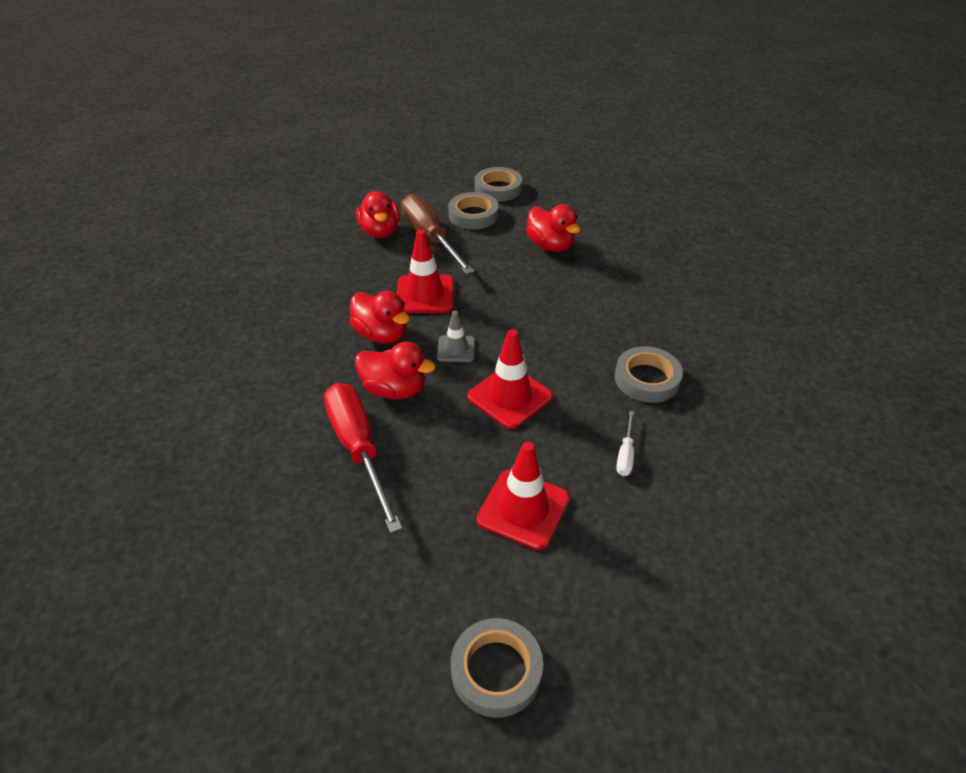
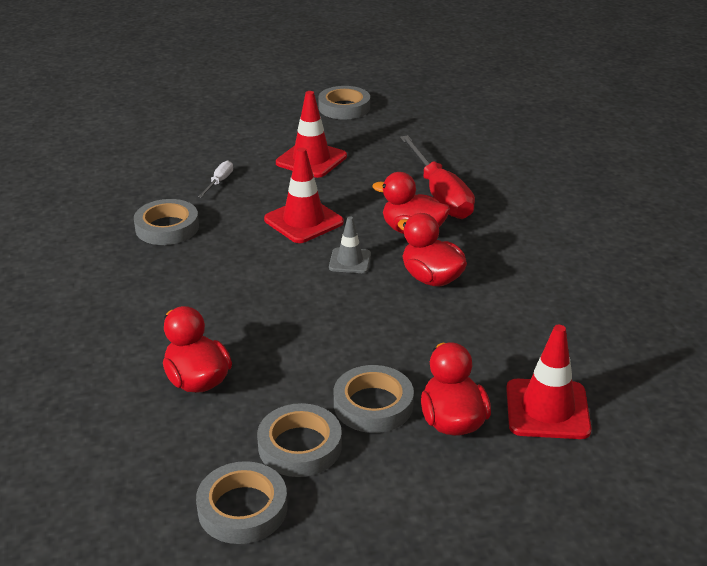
camera: 175 degrees left, 10 degrees down
red traffic cone [397,230,454,313] -> red traffic cone moved to [506,325,592,439]
brown screwdriver [401,194,475,275] -> grey tape [334,365,414,433]

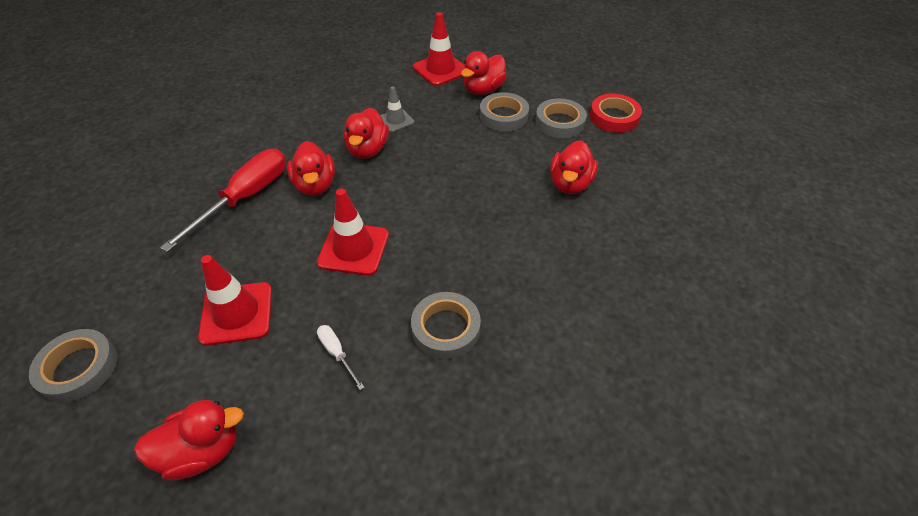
camera: 130 degrees left, 15 degrees up
grey tape [196,461,288,544] -> red tape [590,94,642,133]
white screwdriver [198,161,233,198] -> white screwdriver turned 75 degrees clockwise [317,325,364,390]
grey traffic cone [329,216,371,273] -> grey traffic cone moved to [380,86,414,132]
none -> red duck [134,400,244,480]

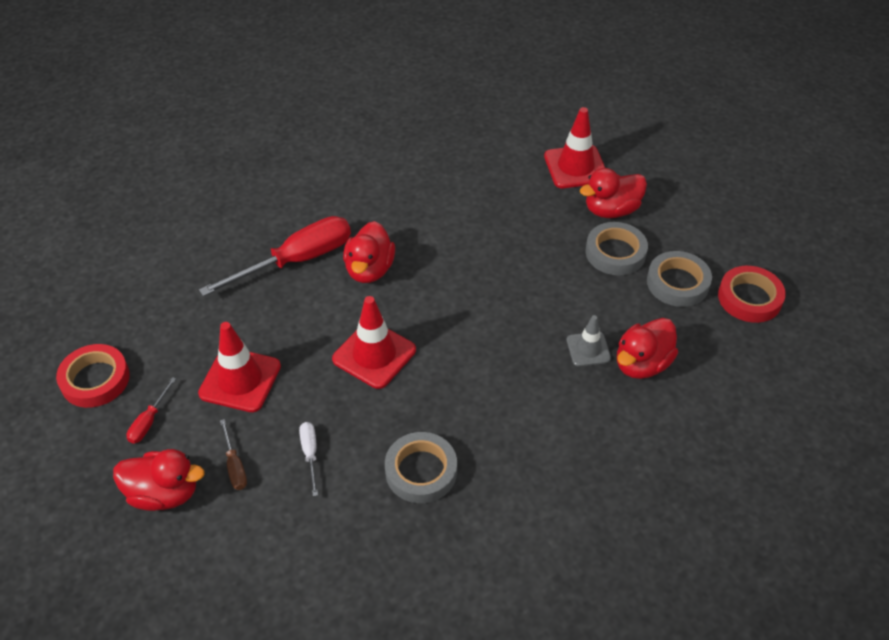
camera: 25 degrees right, 0 degrees up
grey tape [29,329,118,402] -> red tape [56,344,130,408]
red duck [344,108,389,159] -> none
grey traffic cone [380,86,414,132] -> grey traffic cone moved to [567,315,611,366]
none -> red screwdriver [126,377,176,444]
none -> brown screwdriver [220,419,247,490]

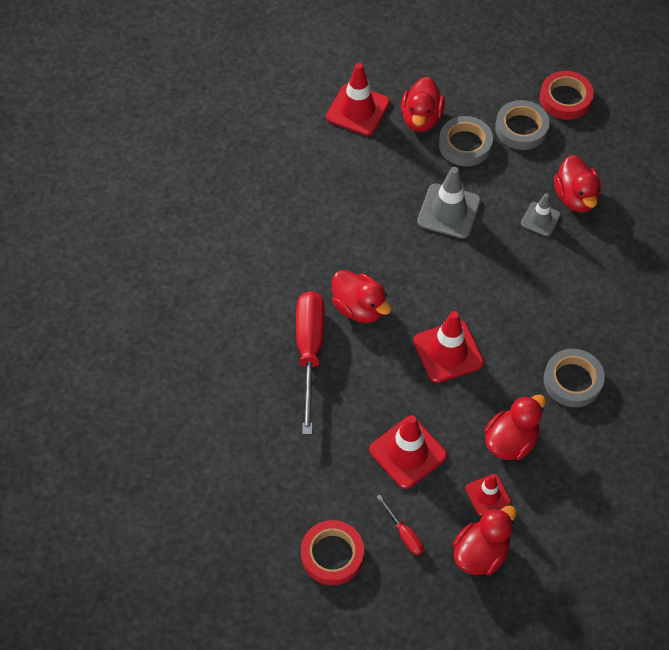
camera: 55 degrees left, 10 degrees up
brown screwdriver [220,419,247,490] -> red traffic cone [466,474,511,516]
white screwdriver [299,422,318,496] -> red duck [484,394,546,460]
none -> grey traffic cone [417,167,481,239]

